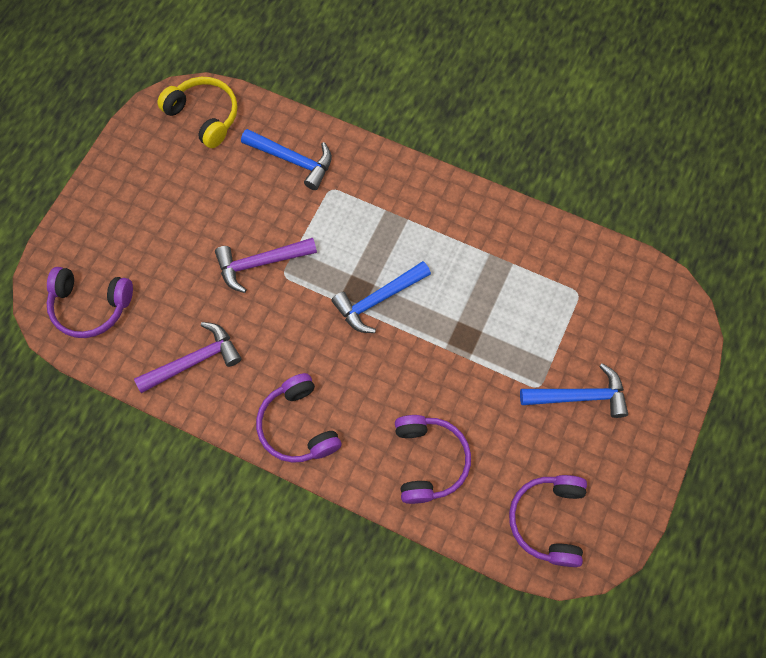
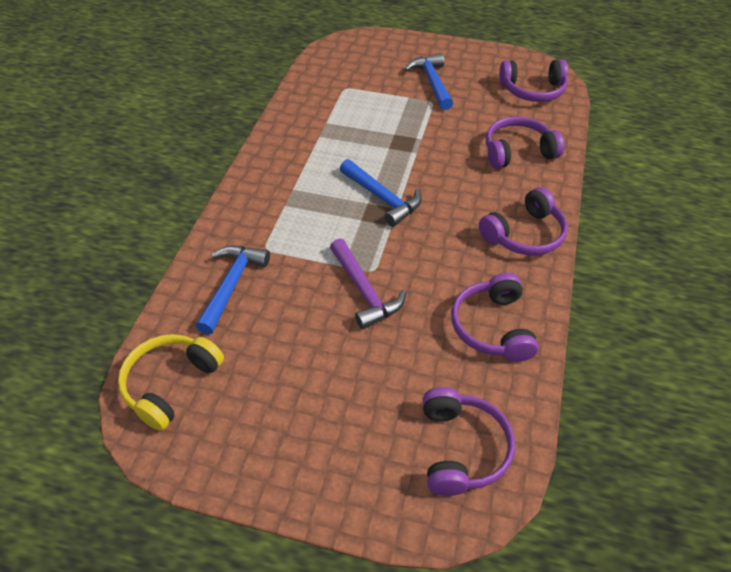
camera: 100 degrees left, 20 degrees down
purple hammer [134,322,241,393] -> purple headphones [451,273,539,362]

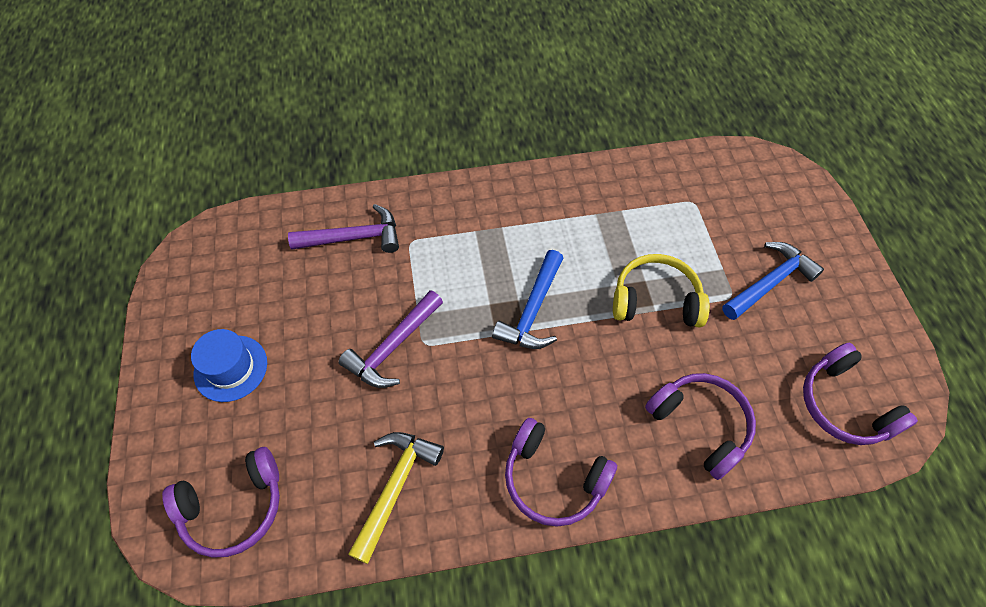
camera: 65 degrees right, 10 degrees up
yellow headphones [118,334,224,431] -> yellow headphones moved to [613,254,710,327]
blue hammer [196,246,270,335] -> purple hammer [288,204,399,253]
purple headphones [451,273,539,362] -> yellow hammer [348,432,444,564]
none -> blue hat [191,329,267,402]

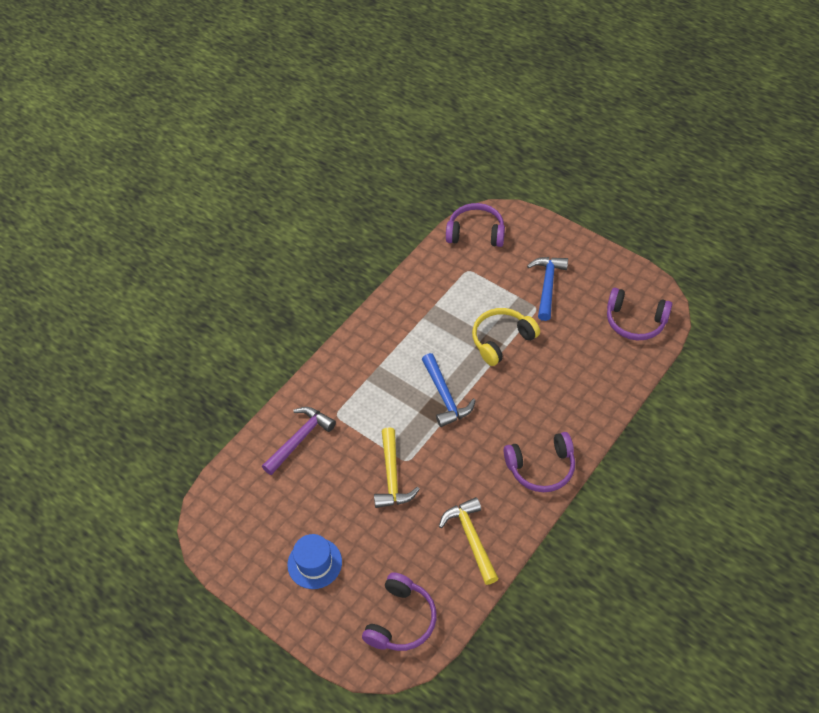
camera: 40 degrees left, 5 degrees down
purple hammer [338,290,443,388] -> yellow hammer [374,427,420,508]
purple headphones [645,373,756,480] -> purple headphones moved to [446,203,505,247]

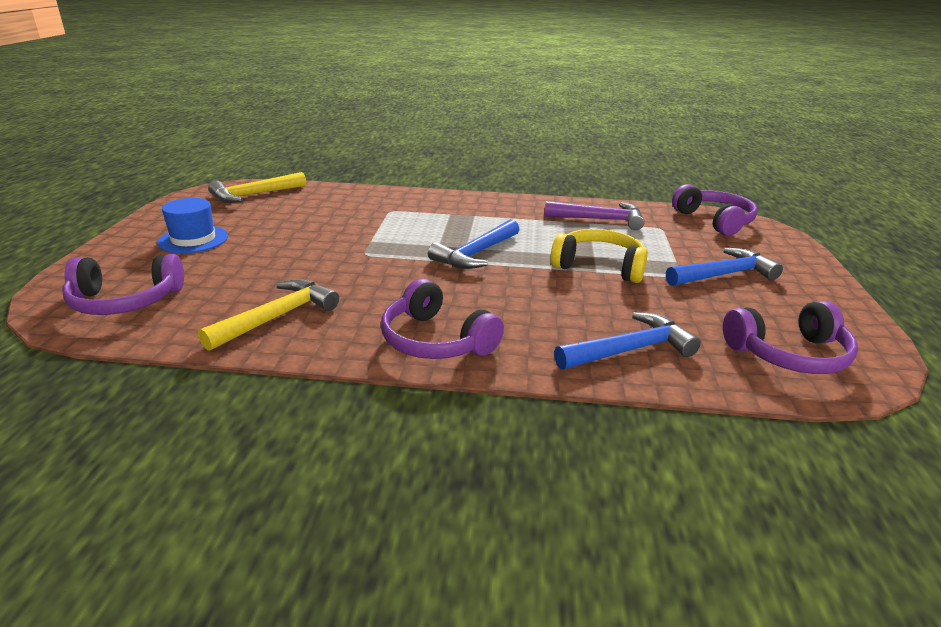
camera: 55 degrees right, 25 degrees down
purple hammer [262,407,336,475] -> purple hammer moved to [544,201,645,230]
yellow hammer [374,427,420,508] -> yellow hammer moved to [208,172,306,203]
purple headphones [607,288,672,340] -> purple headphones turned 90 degrees counterclockwise [723,301,858,374]
none -> blue hammer [554,312,701,369]

